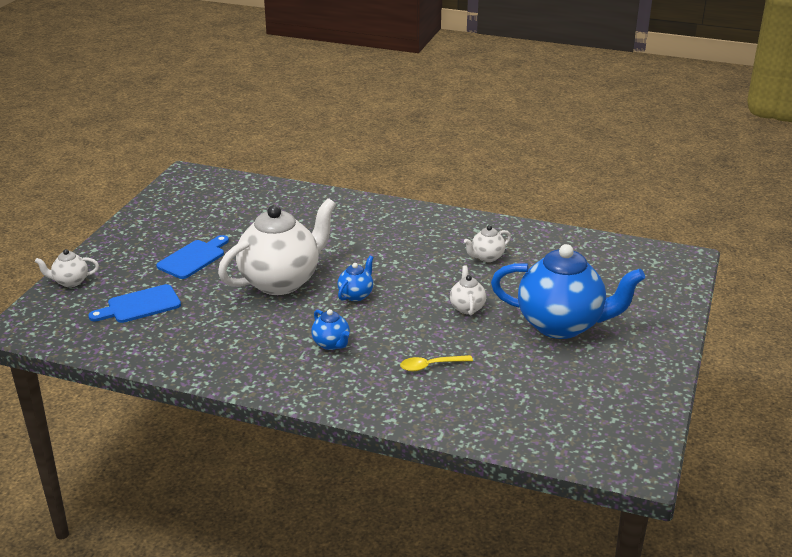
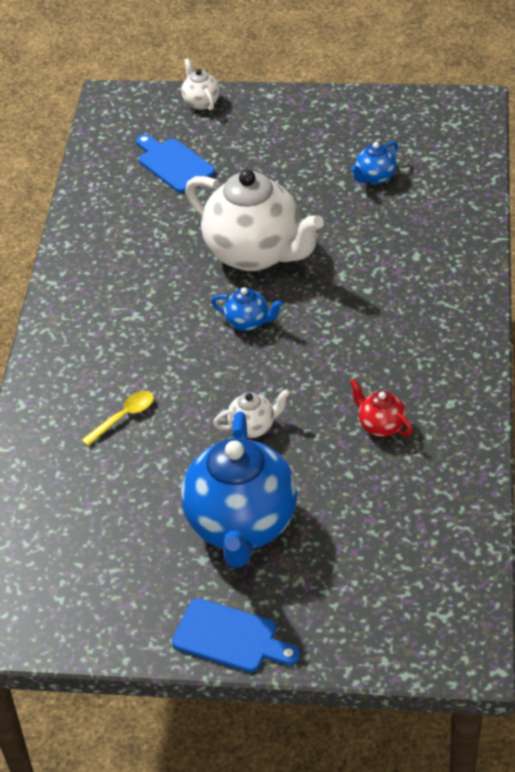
camera: 80 degrees right, 15 degrees up
blue cutting board [156,235,229,279] -> blue cutting board moved to [172,598,300,672]
blue teapot [311,309,350,350] -> blue teapot moved to [351,141,398,184]
yellow spoon [400,355,473,371] -> yellow spoon turned 75 degrees clockwise [82,391,154,446]
white teapot [464,225,511,262] -> red teapot [350,379,413,437]

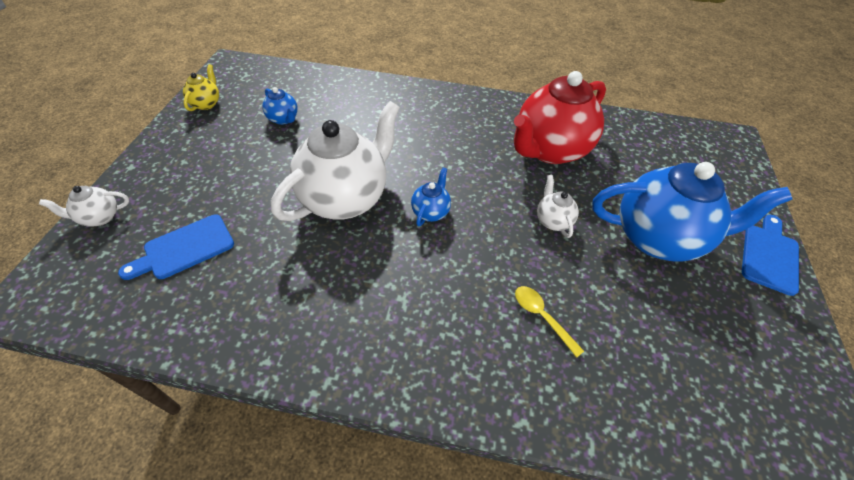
camera: 90 degrees left, 5 degrees up
red teapot [350,379,413,437] -> red teapot [514,71,606,164], size x2.31
none -> yellow teapot [183,64,219,111]

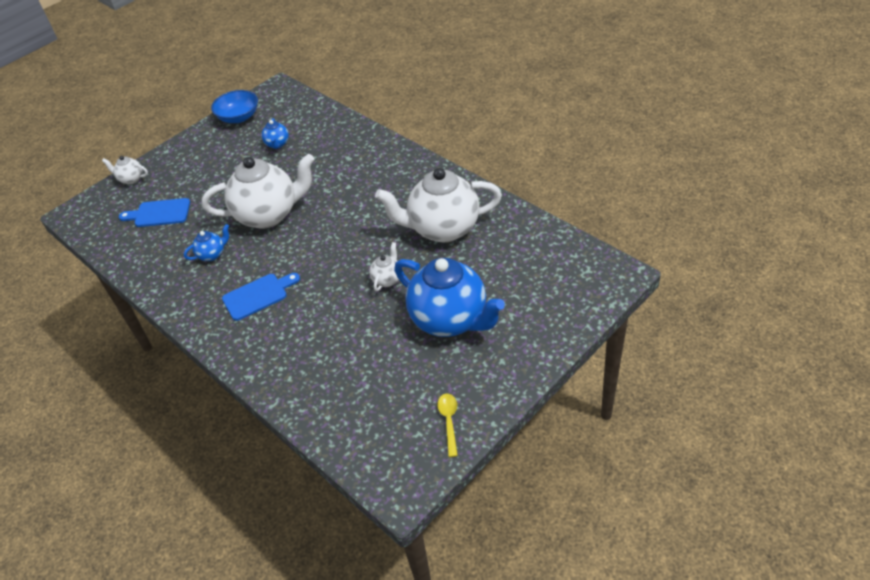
camera: 40 degrees right, 5 degrees down
yellow teapot [183,64,219,111] -> blue bowl [211,90,258,123]
blue teapot [411,167,451,226] -> blue teapot moved to [184,224,229,261]
red teapot [514,71,606,164] -> white teapot [375,168,502,242]
yellow spoon [515,286,584,358] -> yellow spoon moved to [437,394,458,457]
blue cutting board [742,215,799,296] -> blue cutting board moved to [222,273,300,321]

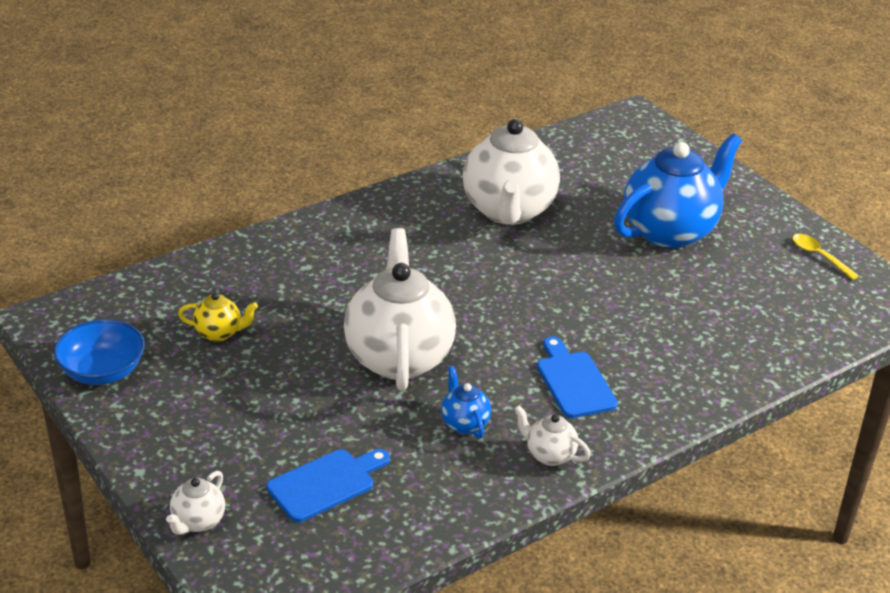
camera: 85 degrees left, 10 degrees down
blue cutting board [119,198,190,227] -> blue cutting board turned 135 degrees counterclockwise [267,449,390,522]
blue teapot [261,118,289,149] -> yellow teapot [178,293,258,342]
white teapot [369,242,399,291] -> white teapot moved to [514,405,591,466]
yellow spoon [437,394,458,457] -> yellow spoon turned 45 degrees clockwise [792,234,859,280]

